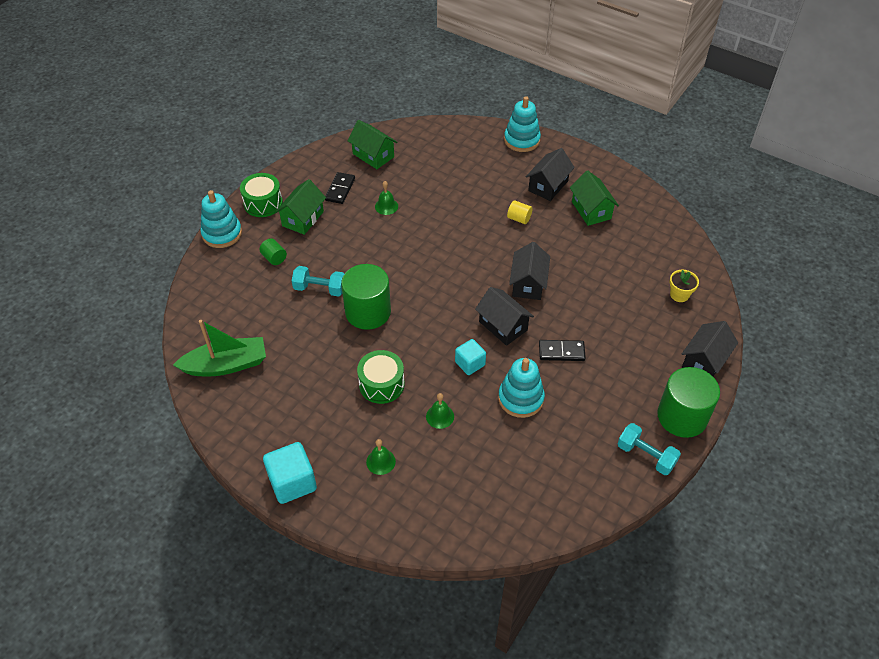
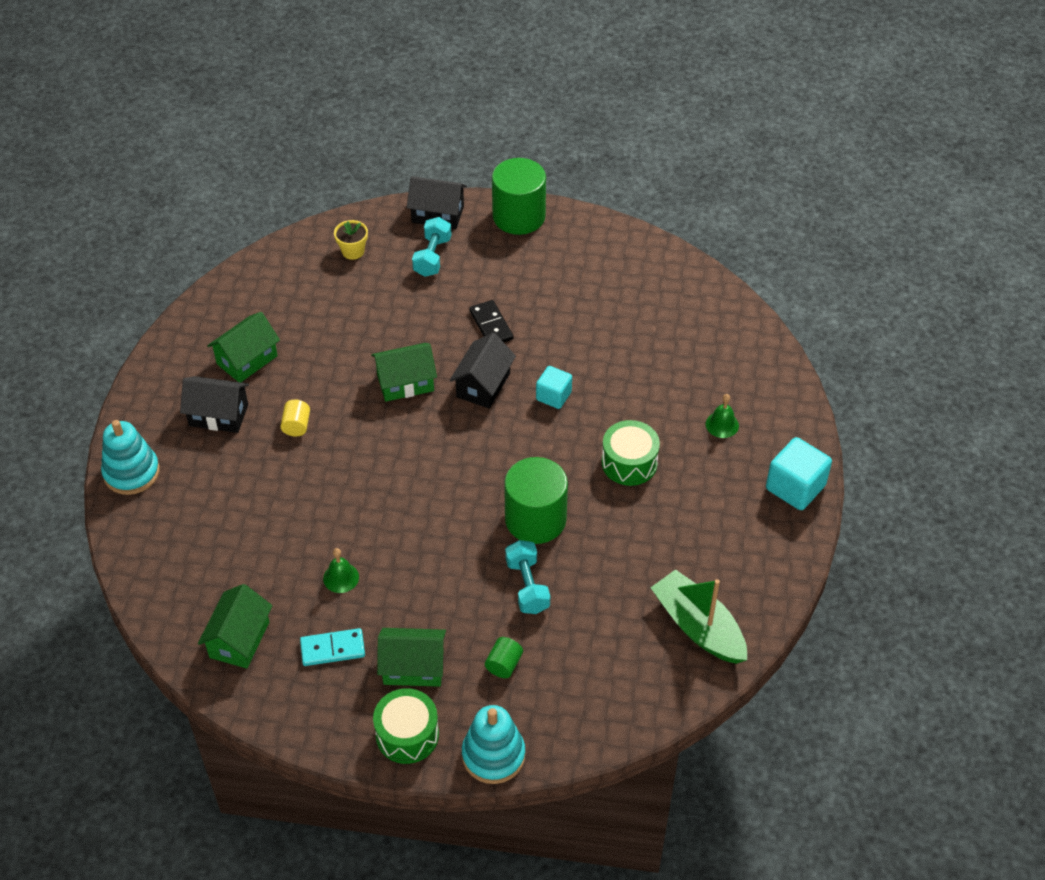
camera: 115 degrees left, 0 degrees up
black domino [325,172,355,204] -> turquoise domino [300,628,365,666]
green bell [426,393,454,429] -> none
turquoise stacking toy [498,358,545,418] -> none
black house [509,242,550,300] -> green house [371,343,437,402]
turquoise dumbbell [618,423,681,475] -> turquoise dumbbell moved to [412,217,452,277]

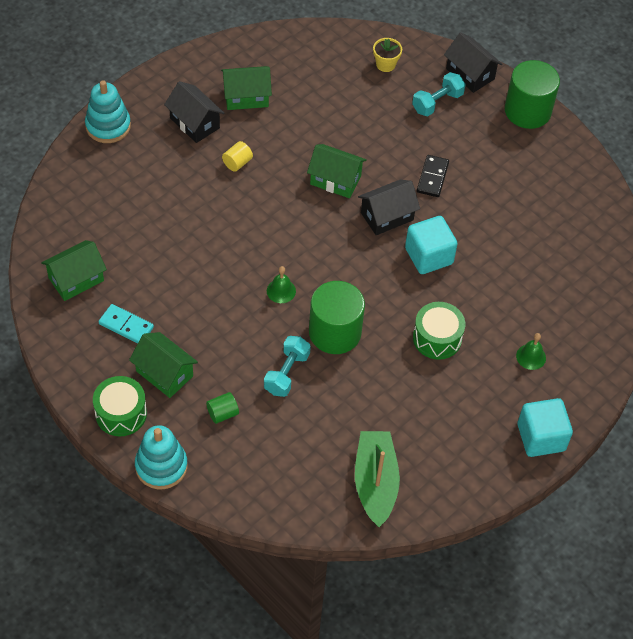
camera: 35 degrees right, 5 degrees up
green bell [323,548,359,593] -> green bell moved to [267,266,296,303]
turquoise cube [536,366,572,409] -> turquoise cube [405,216,458,274], size x1.58

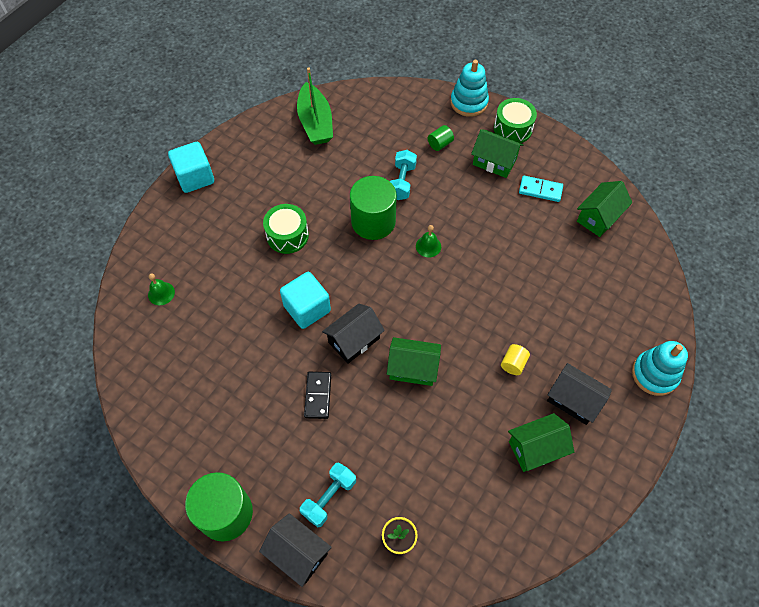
camera: 170 degrees right, 5 degrees up
green bell [516,333,546,370] -> green bell moved to [148,274,175,305]

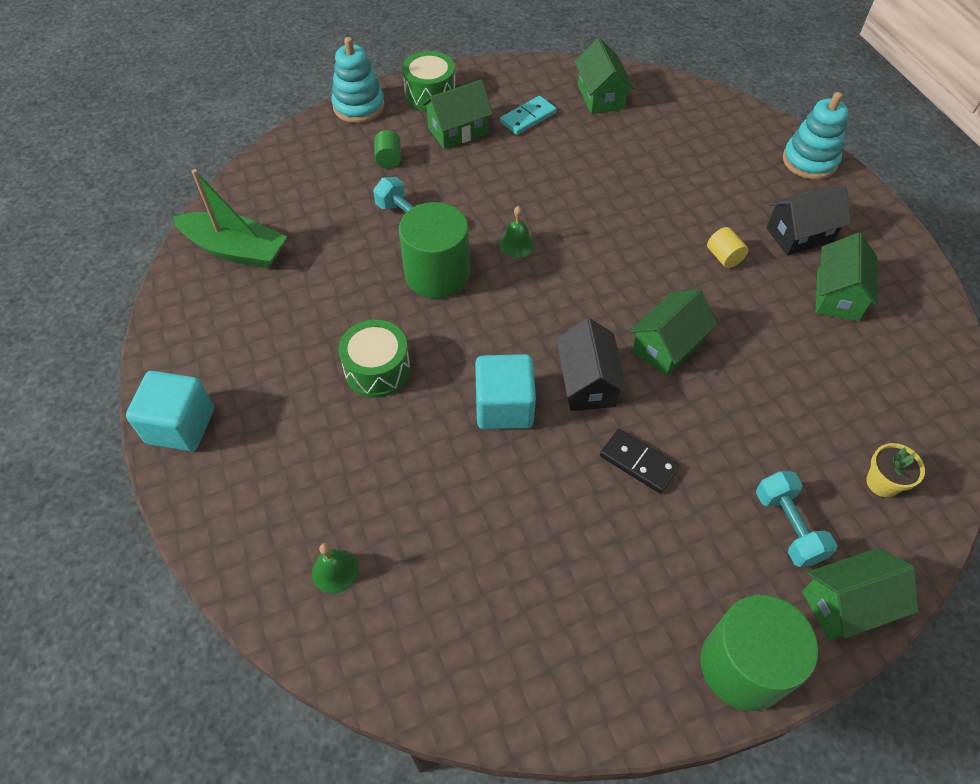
camera: 55 degrees left, 5 degrees down
black house [259,513,332,587] -> green house [802,548,919,641]

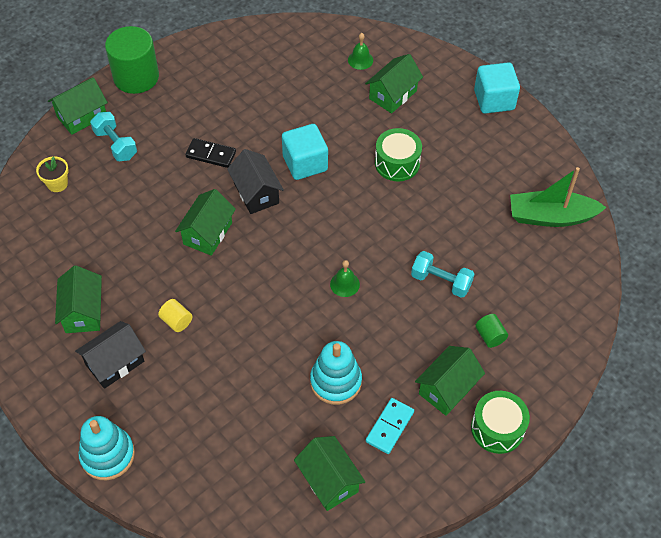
camera: 160 degrees right, 0 degrees up
turquoise stacking toy [332,37,385,123] -> turquoise stacking toy moved to [310,341,362,405]
green cylinder [399,202,470,299] -> none
none -> green house [365,54,423,113]

